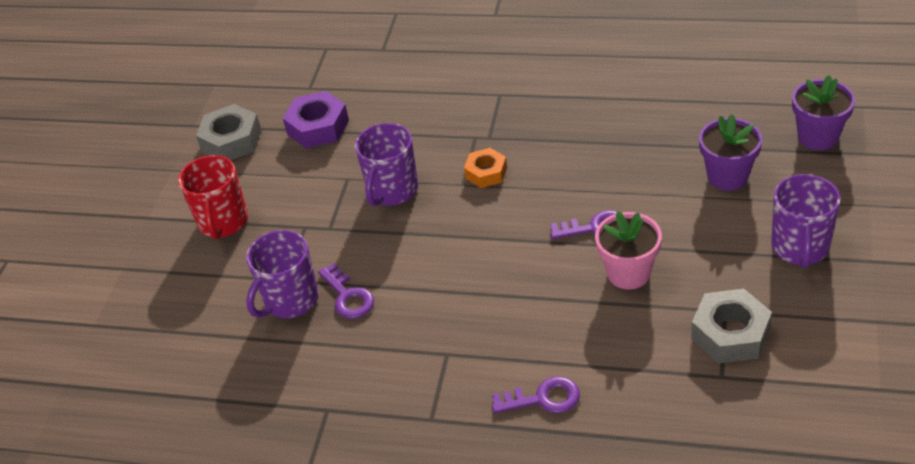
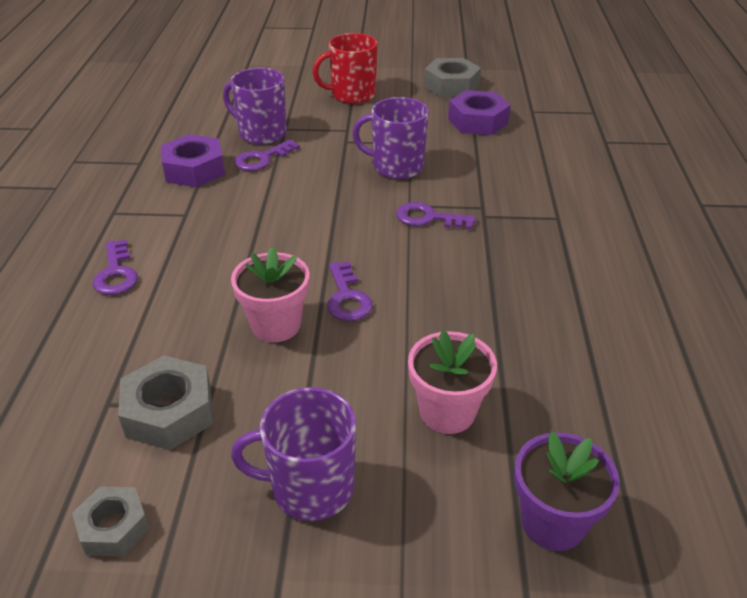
camera: 75 degrees right, 5 degrees down
orange nut [464,148,507,188] -> purple key [396,202,476,230]
purple flower pot [699,114,762,191] -> pink flower pot [408,330,497,434]
none -> grey nut [72,486,150,556]
none -> purple nut [161,134,225,187]

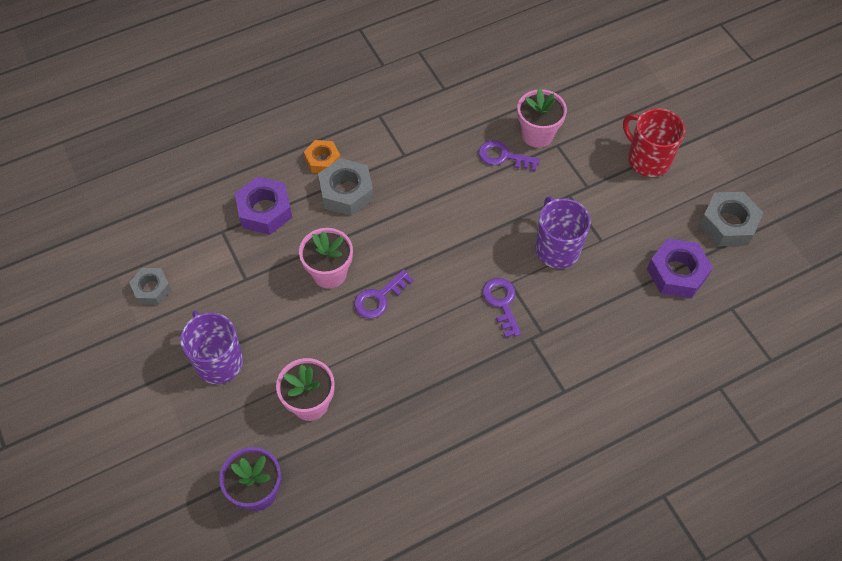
camera: 60 degrees right, 20 degrees up
purple key [93,240,138,295] -> orange nut [304,140,340,173]
grey nut [118,356,213,450] -> grey nut moved to [318,158,374,216]
purple nut [161,134,225,187] -> purple nut moved to [235,176,293,235]
purple mug [223,68,287,145] -> pink flower pot [517,88,567,148]

